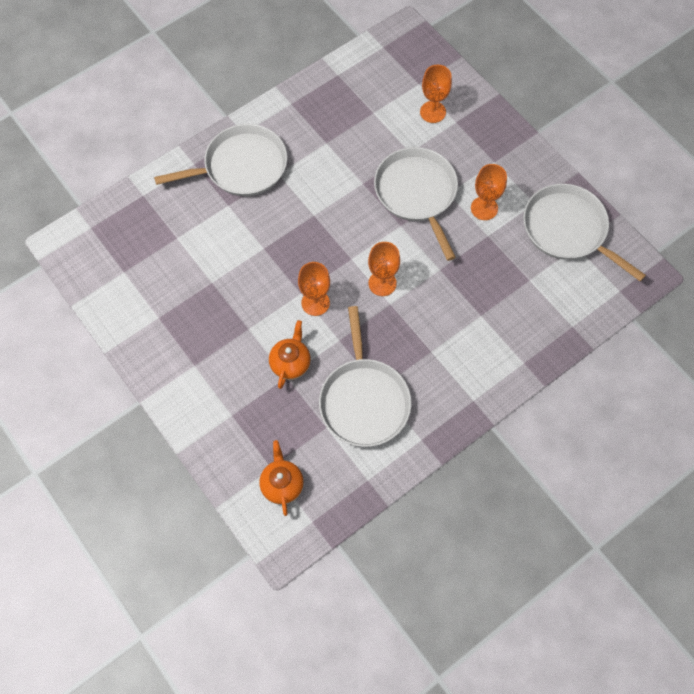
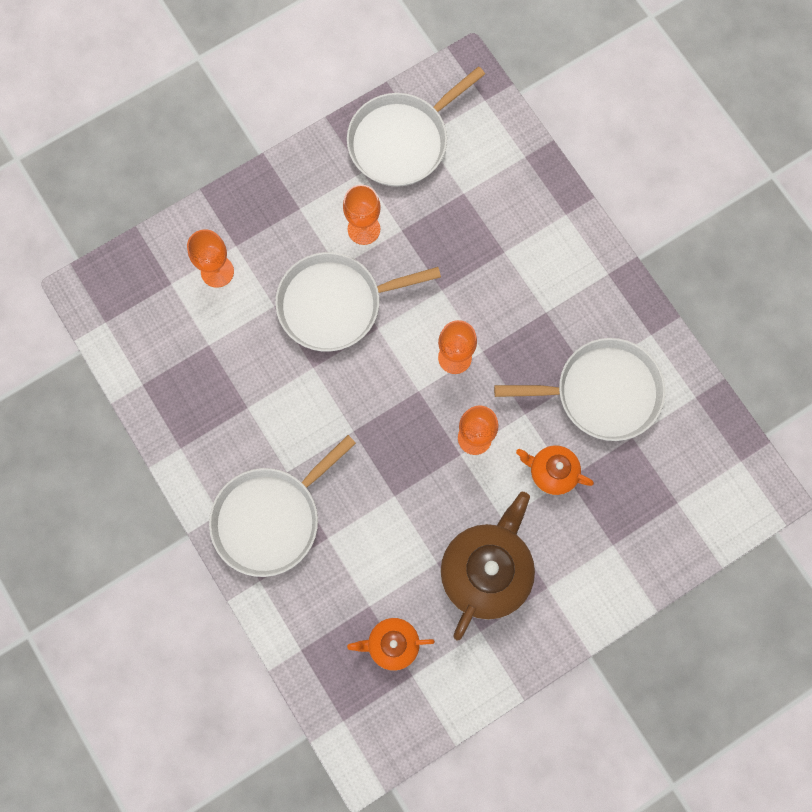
camera: 85 degrees left, 10 degrees up
white pan [154,124,287,196] -> white pan turned 120 degrees counterclockwise [209,435,356,577]
orange teapot [259,440,304,516] -> orange teapot moved to [347,618,435,671]
none -> brown teapot [440,492,535,641]

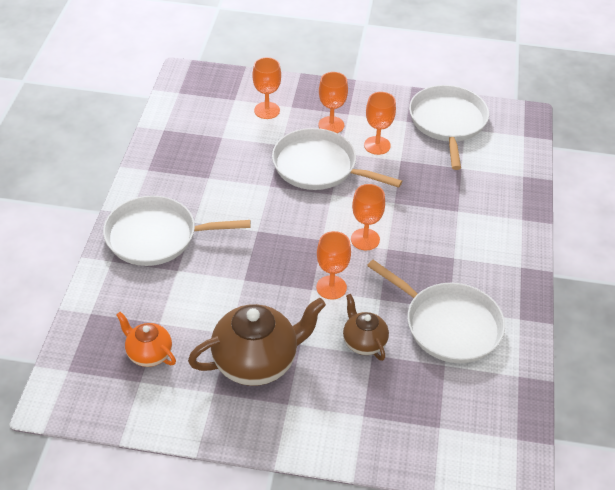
camera: 40 degrees right, 30 degrees down
white pan [347,66,485,187] -> white pan turned 90 degrees clockwise [409,85,489,170]
orange teapot [516,445,594,495] -> brown teapot [343,294,389,361]
none -> orange goblet [318,72,348,133]

